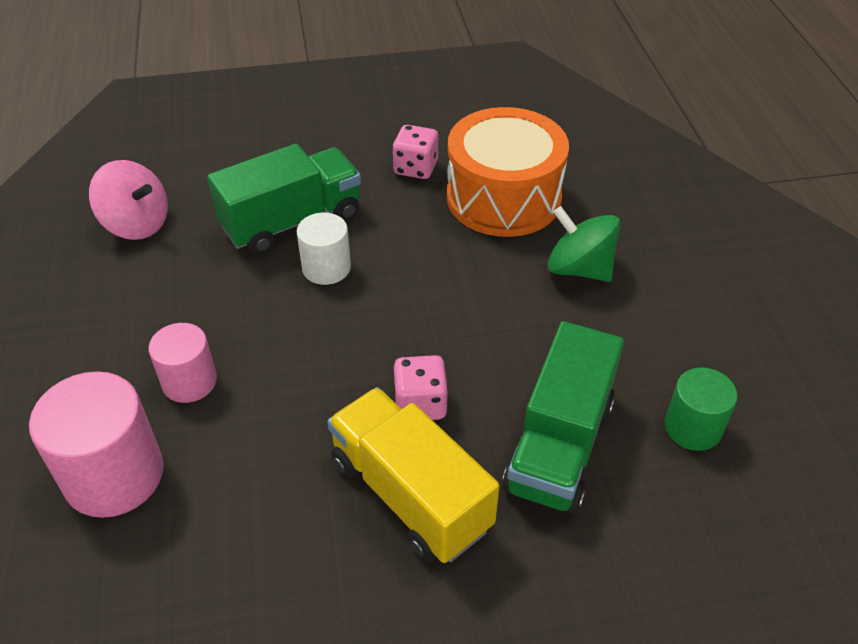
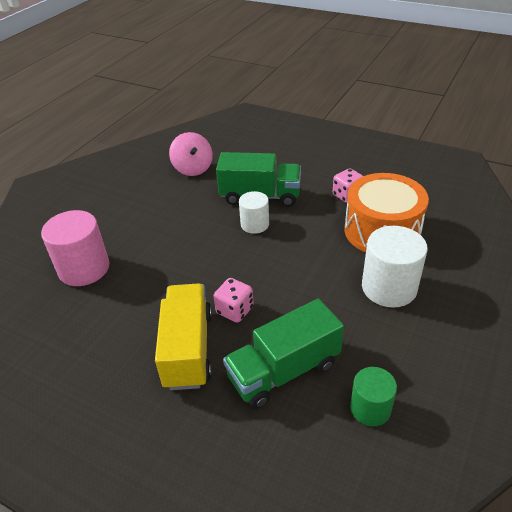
camera: 40 degrees right, 5 degrees down
pink cylinder [148,323,217,403] -> none
green spinning top [547,206,621,282] -> white cylinder [362,226,428,308]

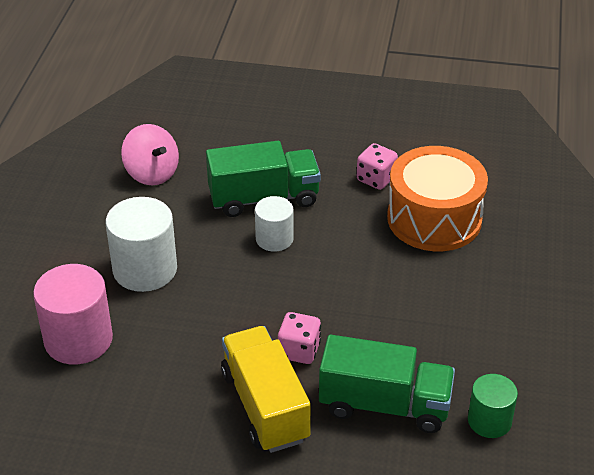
camera: 20 degrees left, 0 degrees up
green truck [223,299,344,409] -> green truck turned 120 degrees counterclockwise [319,335,455,433]
white cylinder [362,226,428,308] -> white cylinder moved to [105,197,177,292]

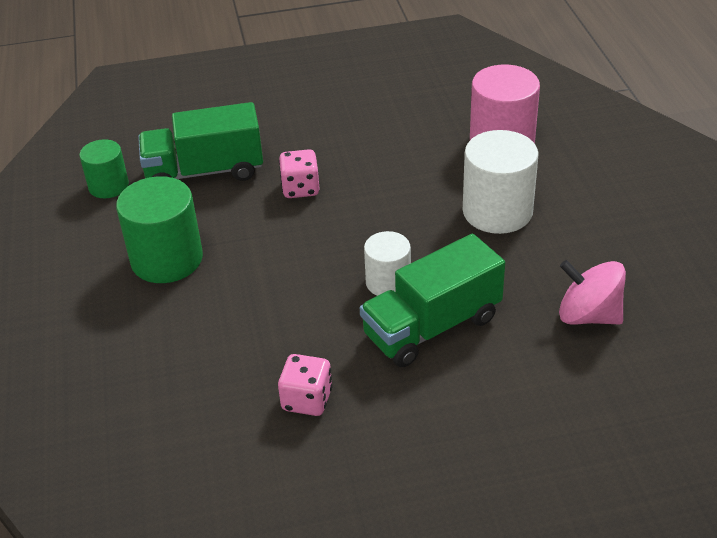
camera: 160 degrees right, 0 degrees up
yellow truck [221,326,311,453] -> none
orange drum [387,146,488,251] -> none
none -> green cylinder [116,176,203,283]

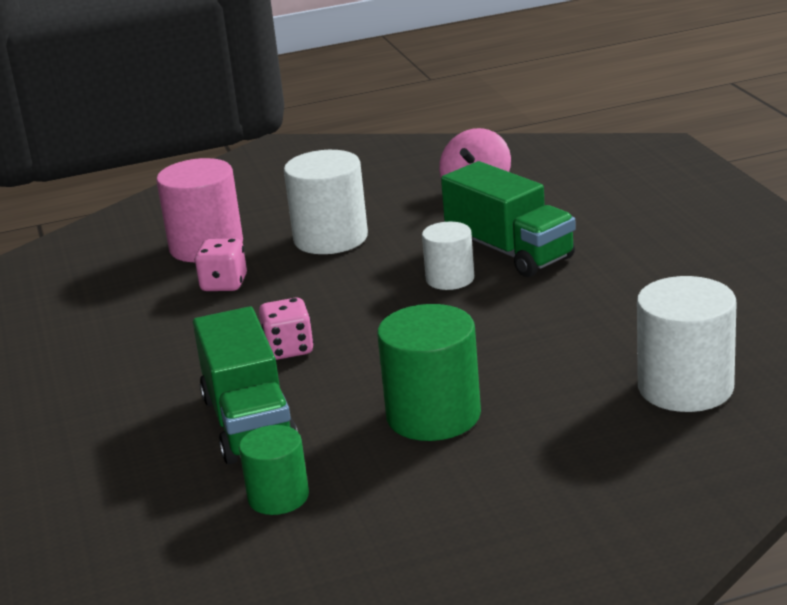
camera: 95 degrees left, 15 degrees down
pink dice [278,354,333,416] -> pink dice moved to [195,238,247,291]
none -> white cylinder [637,276,736,412]

